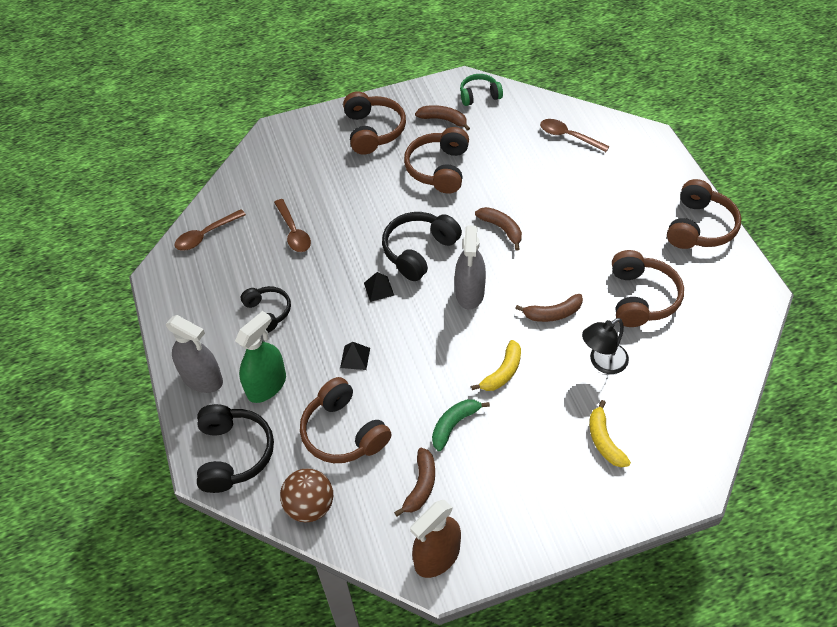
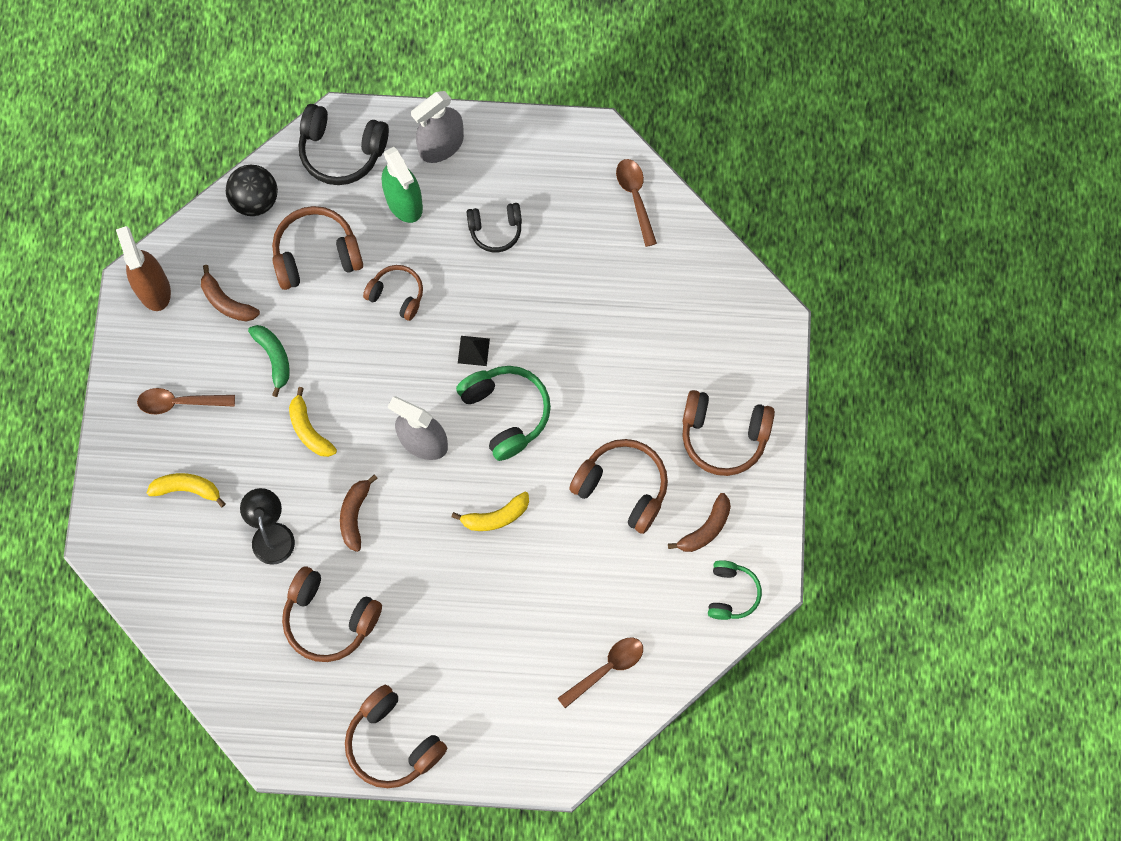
camera: 110 degrees right, 20 degrees up
brown spoon [274,199,311,252] -> brown spoon moved to [137,388,235,414]
brown ball [280,468,333,522] -> black ball [226,165,278,216]
black pyramid [340,342,370,370] -> brown headphones [363,265,423,321]
black headphones [382,212,462,281] -> green headphones [456,366,551,461]
brown banana [475,207,522,251] -> yellow banana [452,492,529,531]

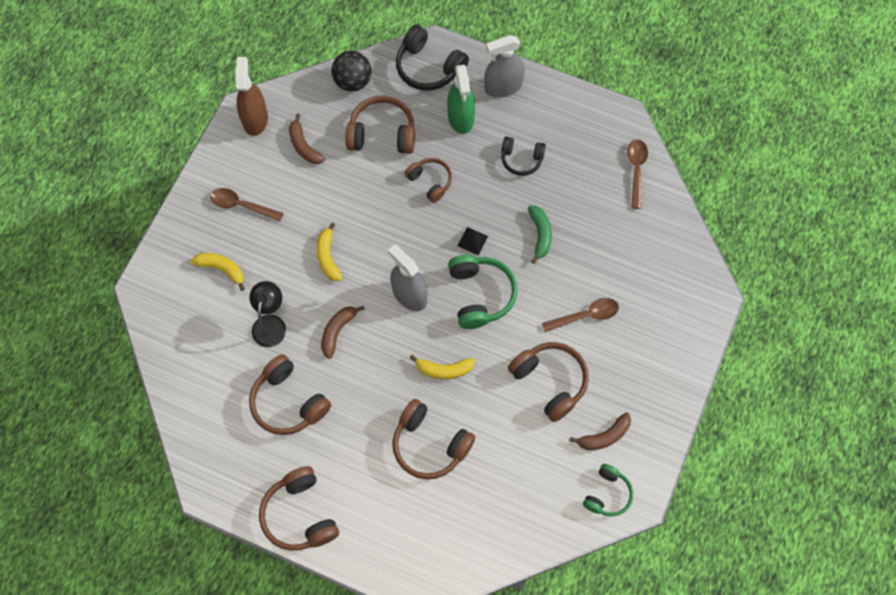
camera: 20 degrees right, 5 degrees down
green banana [248,325,290,397] -> green banana moved to [528,206,552,264]
brown spoon [558,638,643,708] -> brown spoon moved to [542,298,619,332]
brown headphones [682,390,775,476] -> brown headphones moved to [392,399,475,479]

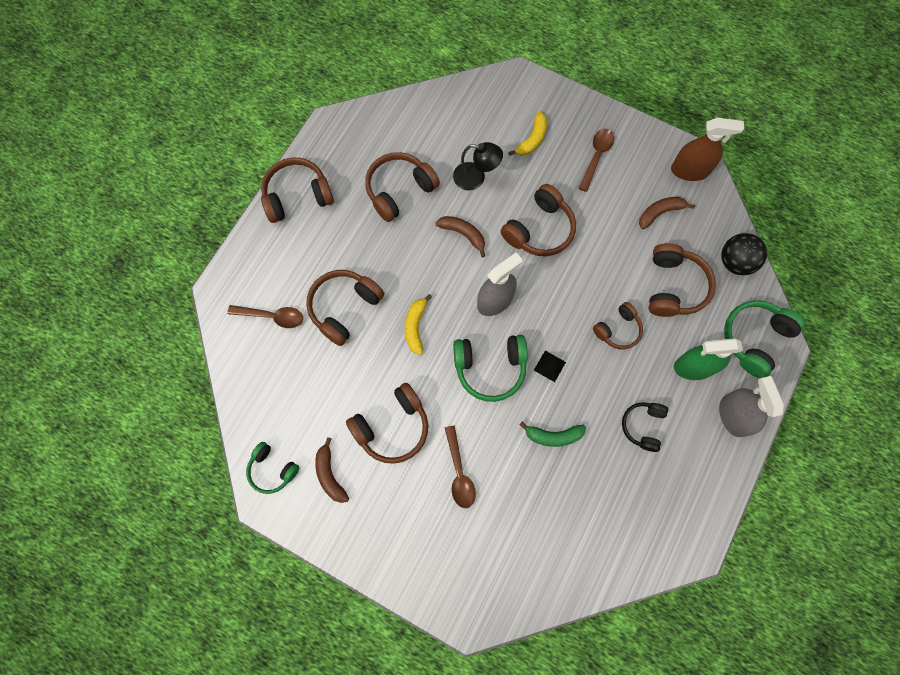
camera: 95 degrees right, 5 degrees up
yellow banana [316,223,342,281] -> brown headphones [501,184,576,256]
black headphones [396,25,469,91] -> green headphones [724,300,805,378]
brown spoon [627,139,648,209] -> brown spoon moved to [228,305,303,328]

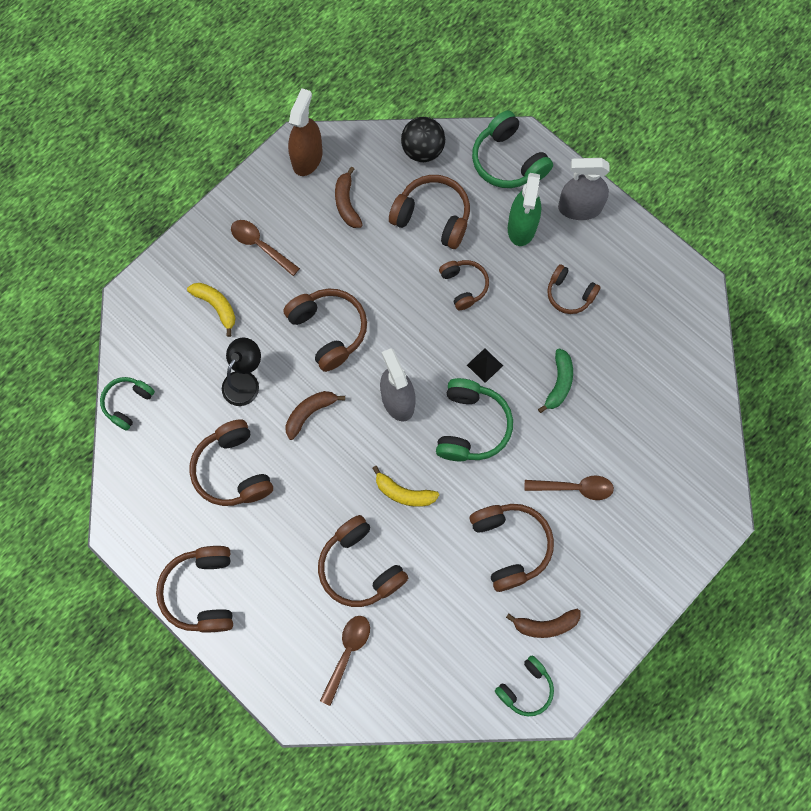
camera: 75 degrees left, 0 degrees up
black headphones [622,402,668,452] -> brown headphones [547,264,601,314]
none -> green headphones [100,377,155,431]

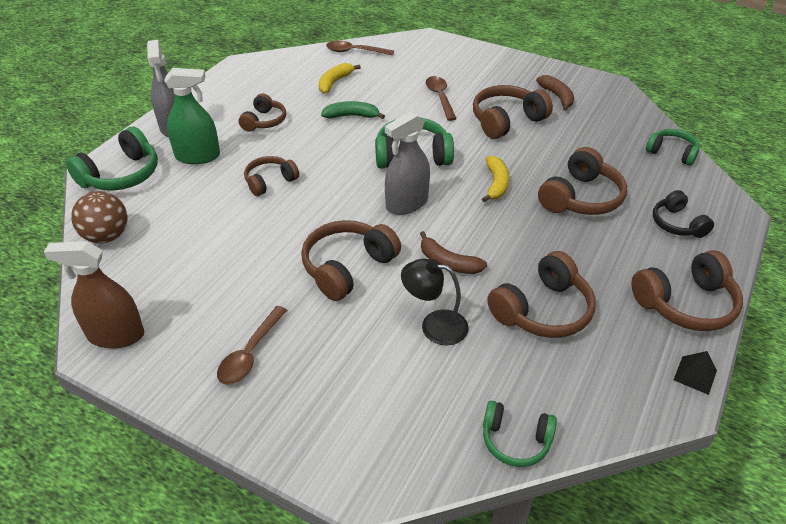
camera: 105 degrees left, 30 degrees down
yellow banana [187,283,235,337] -> yellow banana moved to [319,63,361,94]
brown spoon [320,616,370,706] -> brown spoon moved to [326,41,394,56]
brown banana [335,167,363,228] -> none
brown headphones [389,175,470,249] -> none
black ball [401,117,445,162] -> brown ball [71,191,128,243]
black pyramid [467,348,503,383] -> black pyramid moved to [674,351,717,395]
green headphones [495,656,554,716] -> green headphones moved to [646,129,699,166]
none -> black headphones [653,190,714,238]

